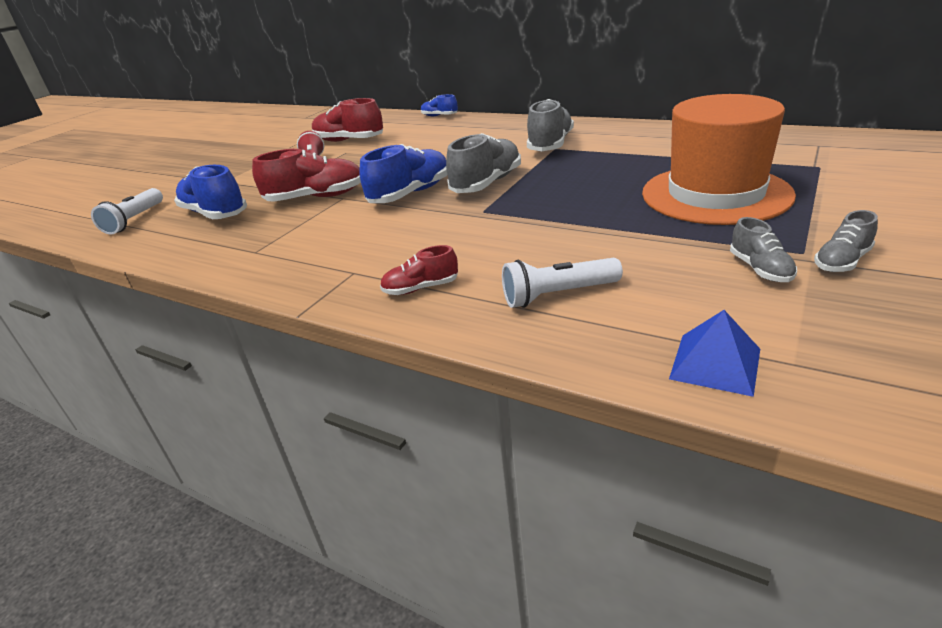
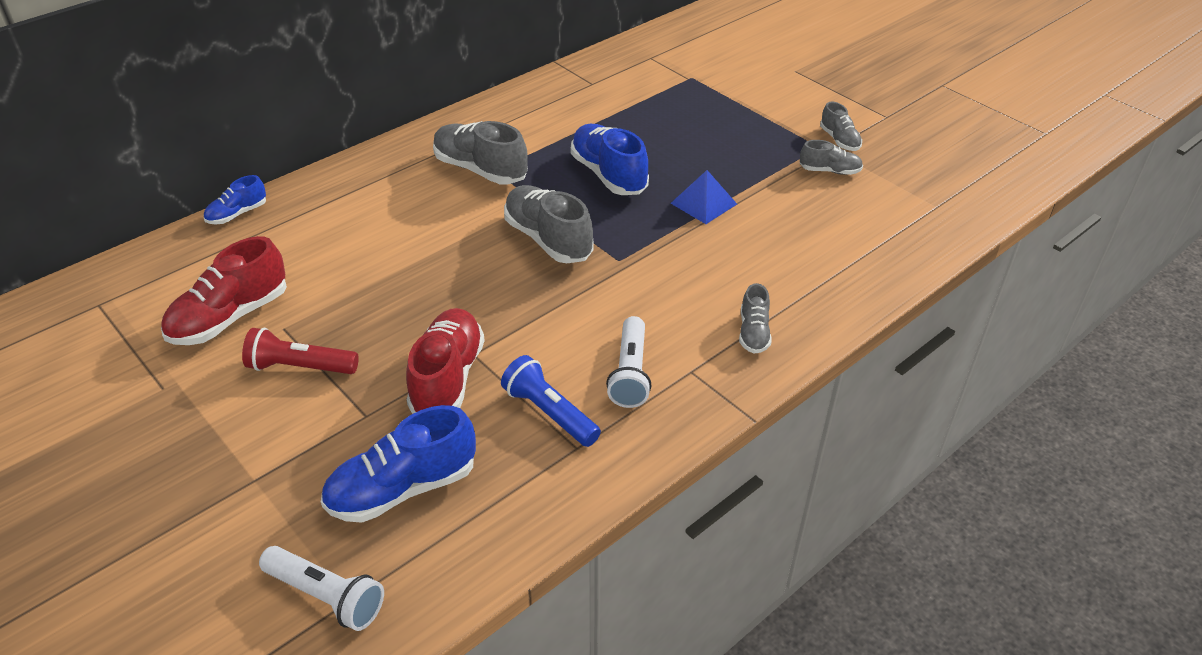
camera: 75 degrees left, 10 degrees up
blue shoe [359,144,447,203] -> blue shoe moved to [571,124,649,195]
red shoe [380,245,458,295] -> grey shoe [739,283,772,354]
white flashlight [502,258,623,308] -> white flashlight moved to [606,316,651,408]
orange hat [642,94,796,225] -> none
blue pyramid [669,310,760,397] -> blue pyramid moved to [671,170,737,224]
none -> blue flashlight [501,355,601,447]

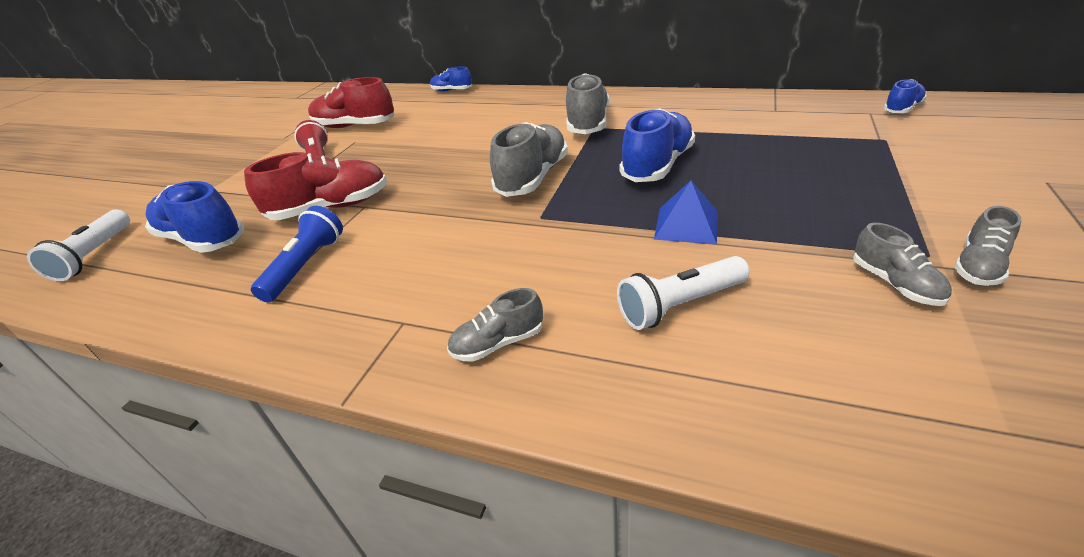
camera: 65 degrees right, 5 degrees down
white flashlight [606,316,651,408] -> white flashlight moved to [617,256,749,330]
none -> blue shoe [883,79,927,113]

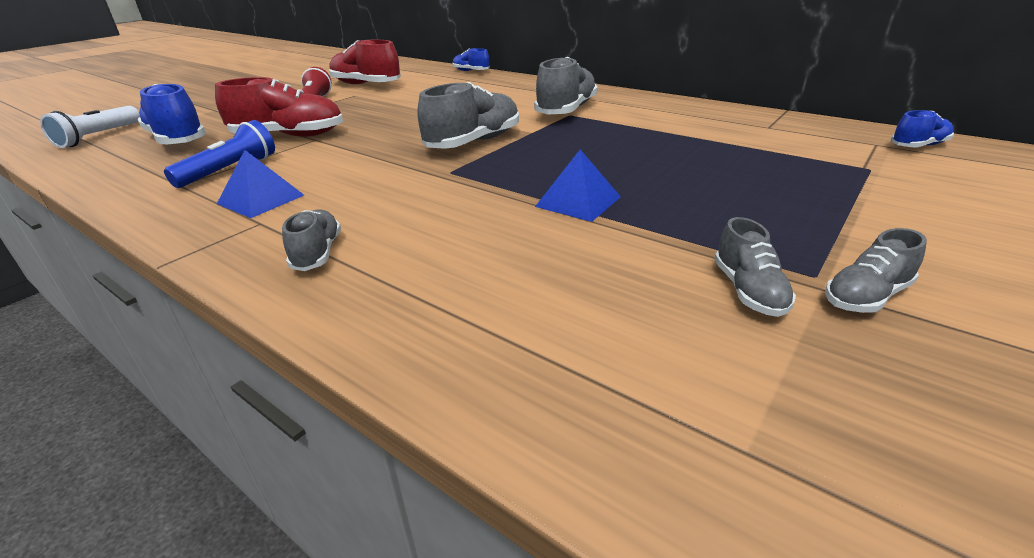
camera: 15 degrees right, 5 degrees down
grey shoe [447,288,543,362] -> grey shoe turned 90 degrees clockwise [282,209,341,271]
white flashlight [617,256,749,330] -> none
blue shoe [620,108,695,182] -> none
none -> blue pyramid [217,150,304,218]

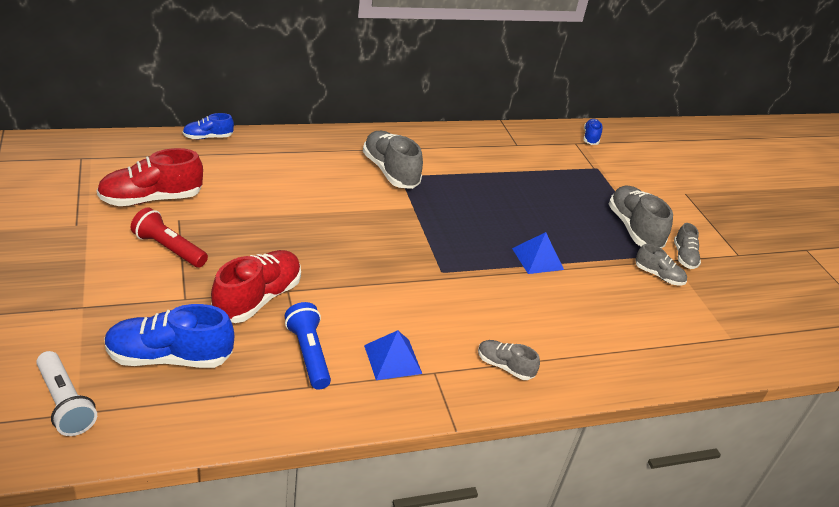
camera: 60 degrees left, 5 degrees up
grey shoe [417,82,519,149] -> grey shoe moved to [609,185,673,248]

